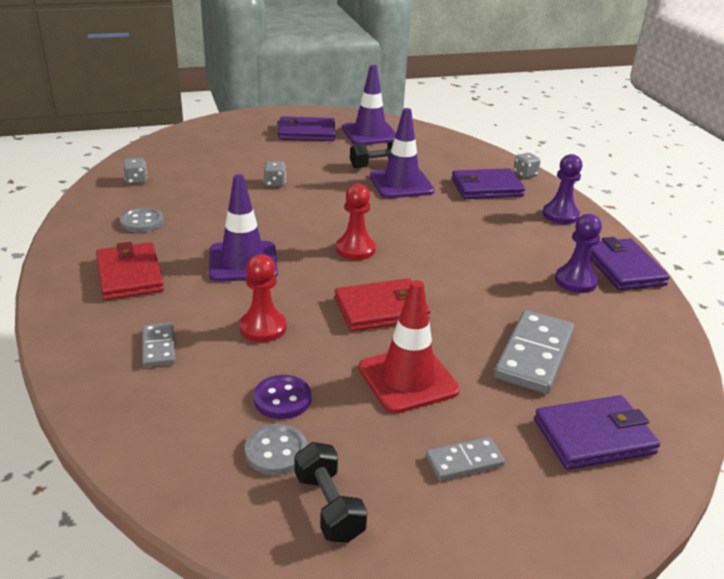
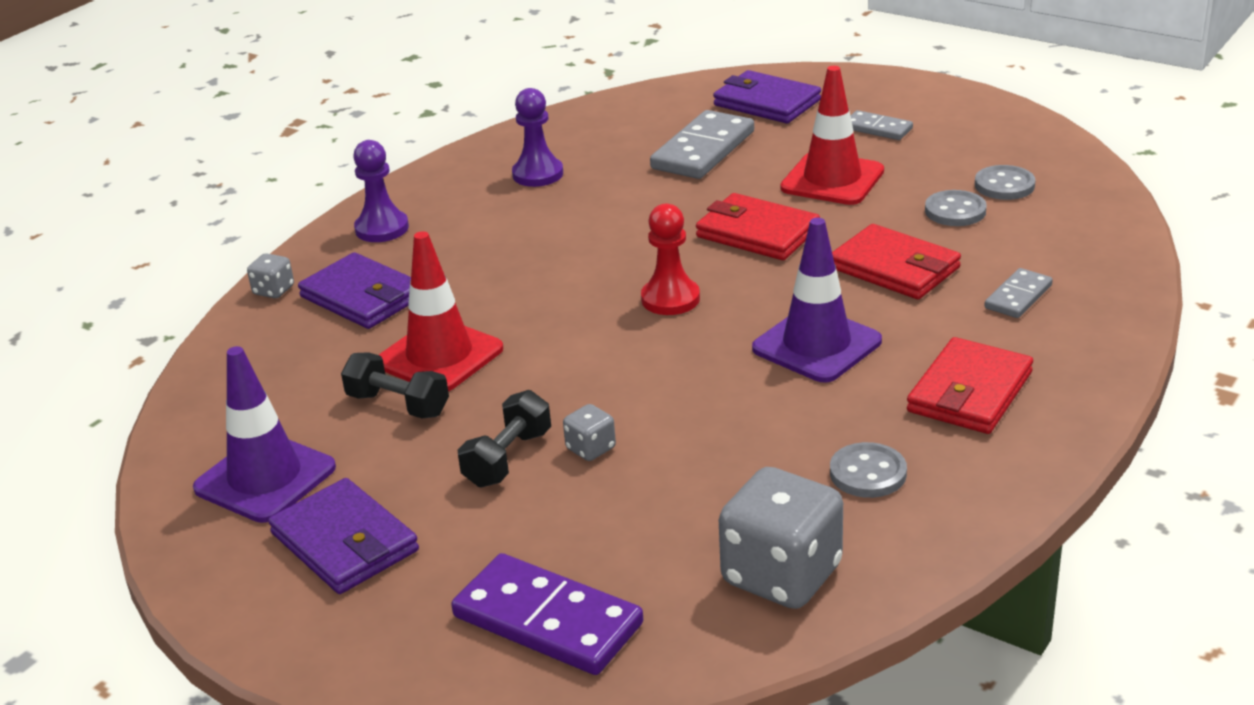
camera: 125 degrees left, 0 degrees up
grey dice [123,158,147,184] -> grey dice [719,467,843,609], size x2.18
red pawn [239,254,286,342] -> red wallet [832,224,961,299]
purple button [253,375,311,419] -> grey button [925,190,987,226]
black dumbbell [295,442,367,543] -> black dumbbell moved to [458,390,551,487]
purple traffic cone [370,108,435,198] -> red traffic cone [379,231,503,391]
grey domino [494,310,574,394] -> grey domino turned 45 degrees counterclockwise [650,110,754,179]
purple wallet [591,237,670,290] -> none
none -> purple domino [451,553,643,675]

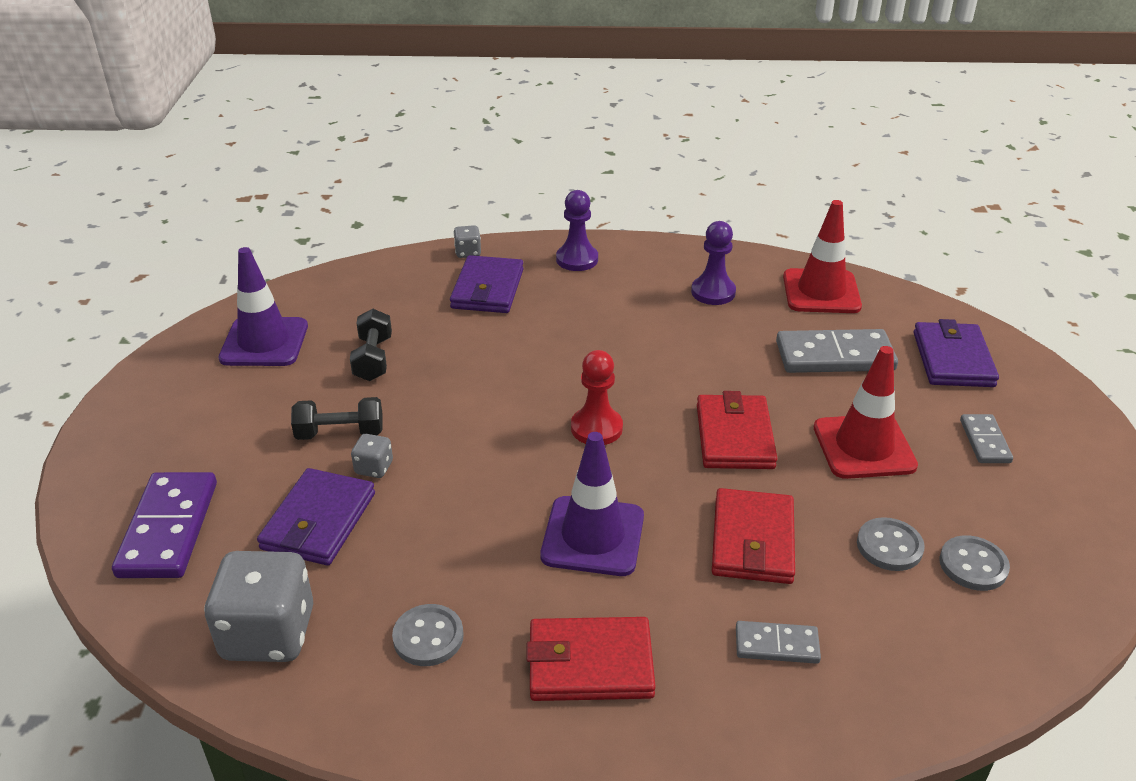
camera: 55 degrees right, 5 degrees up
purple wallet [268,478,419,594] -> purple wallet moved to [257,468,375,566]
red traffic cone [379,231,503,391] -> red traffic cone moved to [783,200,862,313]

